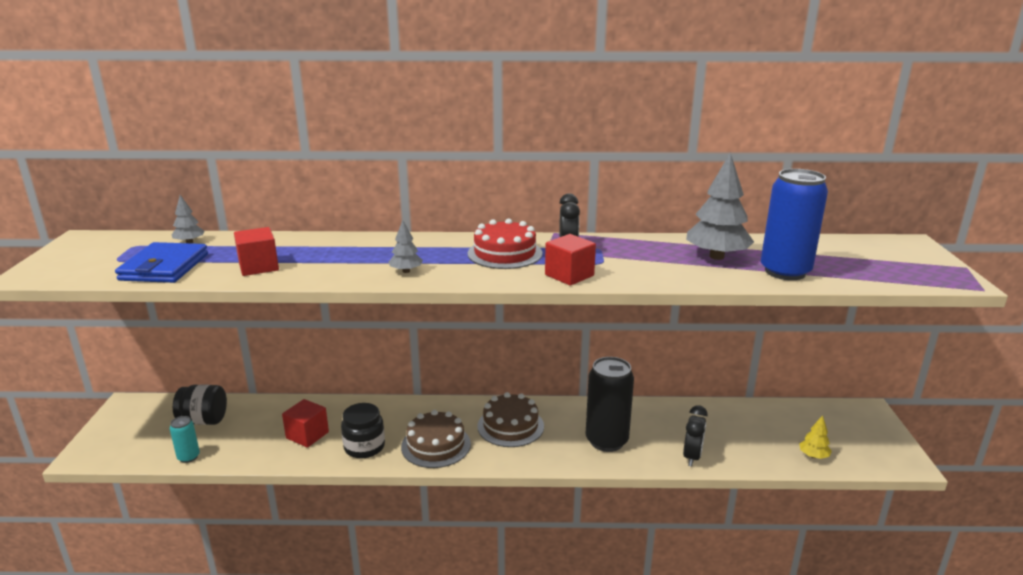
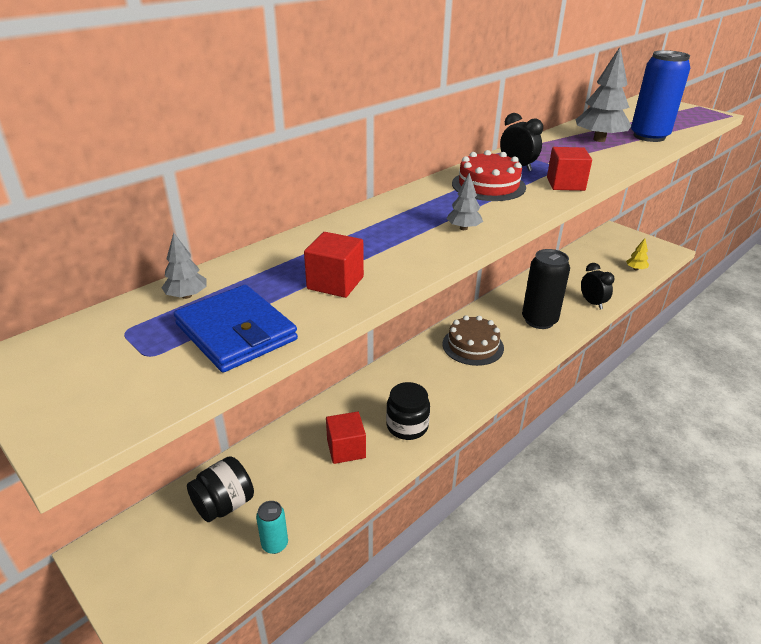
camera: 45 degrees left, 10 degrees up
brown cake [401,410,471,468] -> none

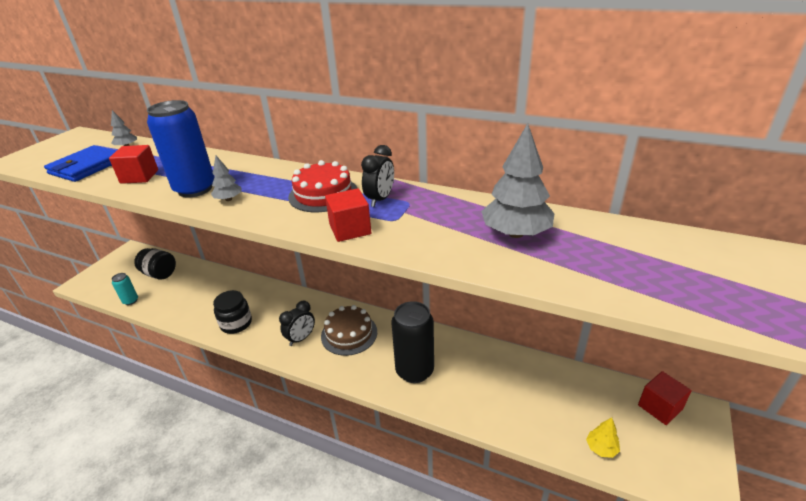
camera: 70 degrees right, 0 degrees up
red cube [326,412,366,464] -> red cube moved to [638,371,692,425]
black clock [581,263,614,309] -> black clock moved to [279,301,315,346]
blue can [631,50,690,142] -> blue can moved to [147,100,214,198]

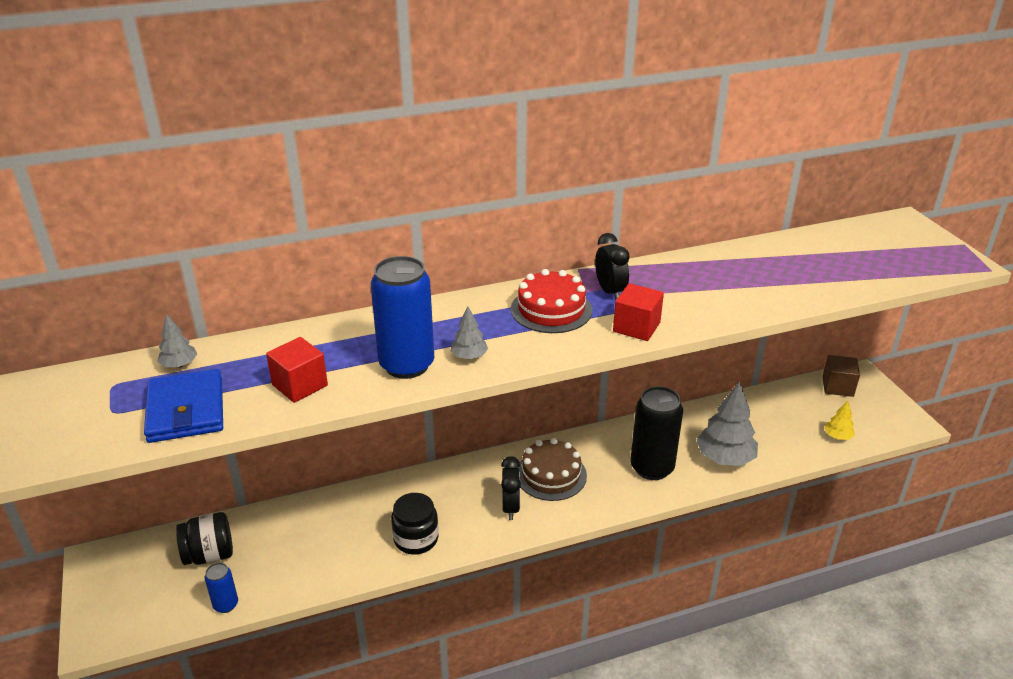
camera: 45 degrees left, 0 degrees up
turquoise can [112,273,138,305] -> blue can [205,562,238,613]
grey tree [481,123,555,238] -> grey tree moved to [696,381,758,466]
red cube [638,371,692,425] -> brown cube [822,355,860,397]

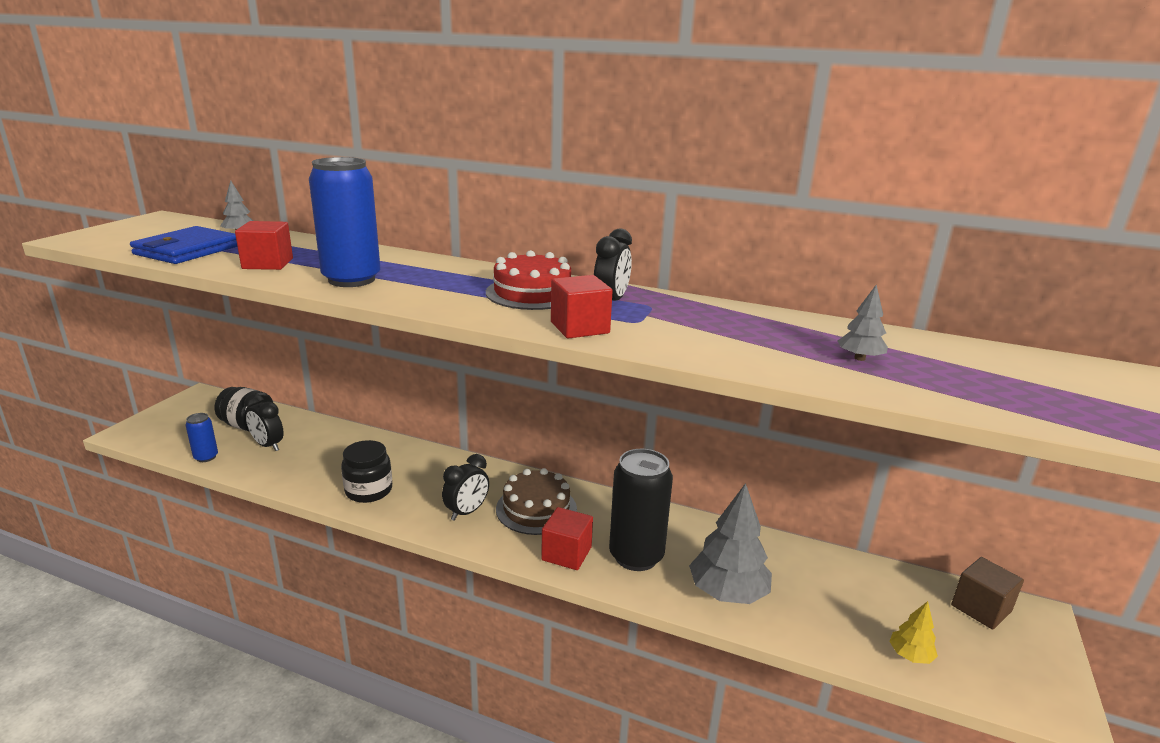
camera: 40 degrees right, 10 degrees down
grey tree [450,307,488,359] -> grey tree moved to [837,285,888,361]
none -> black clock [244,394,284,451]
none -> red cube [541,507,593,570]

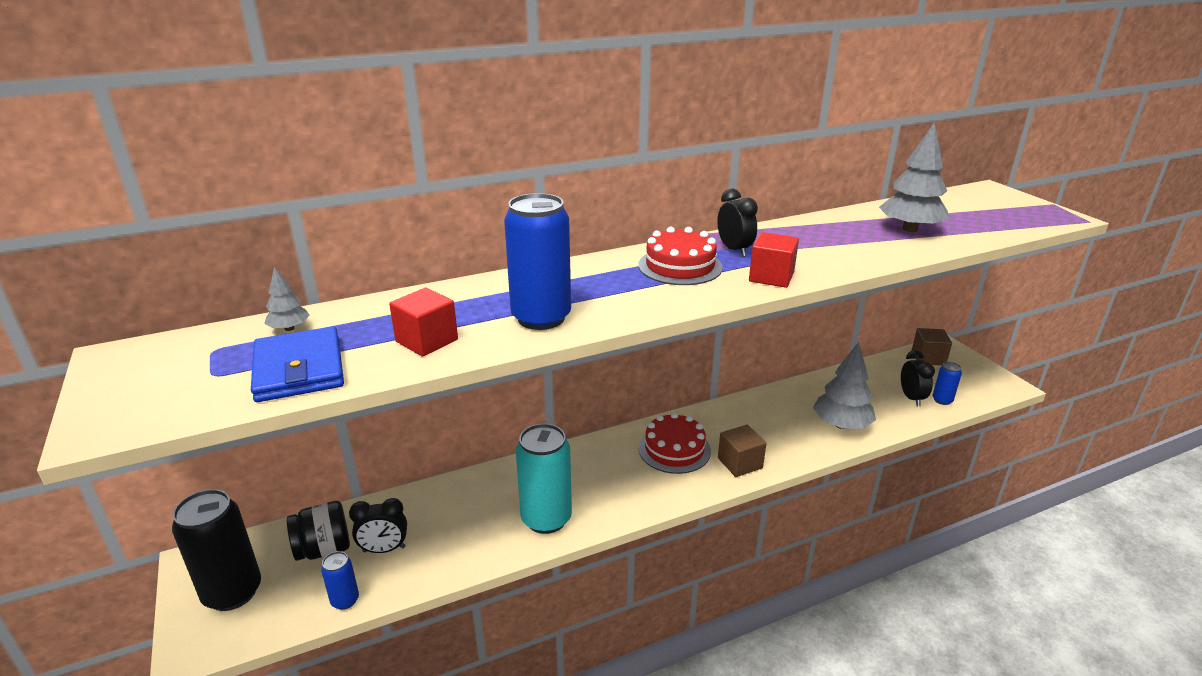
camera: 45 degrees left, 5 degrees up
black jar [341,440,392,503] -> turquoise can [516,423,572,534]
black clock [442,454,489,521] -> black clock moved to [901,350,935,406]
brown cake [496,468,577,535] -> red cake [639,412,711,474]
red cube [541,507,593,570] -> brown cube [718,425,767,477]
black can [609,449,673,571] -> black can moved to [172,489,261,611]
grey tree [837,285,888,361] -> grey tree [879,123,949,232], size x2.02
yellow tree [889,601,938,664] -> blue can [933,362,962,405]

